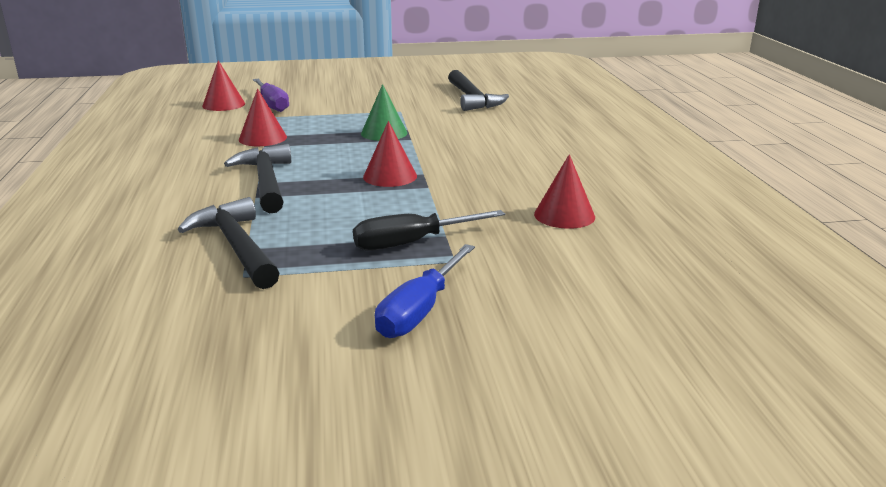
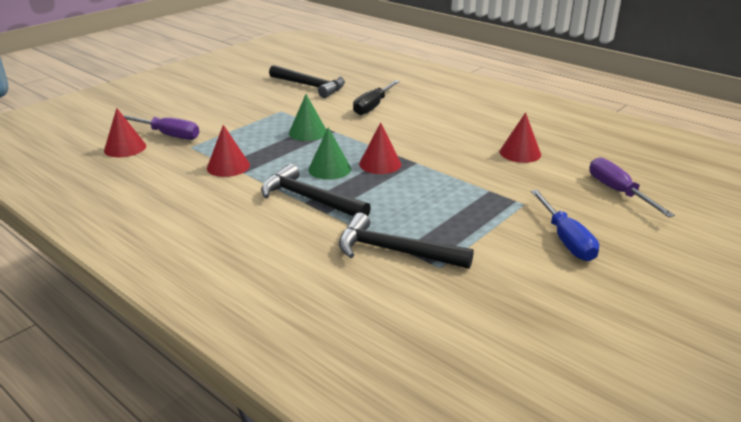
camera: 40 degrees left, 5 degrees up
black screwdriver [353,210,505,251] -> black screwdriver moved to [353,80,400,115]
none -> green cone [308,127,351,180]
none -> purple screwdriver [590,157,675,217]

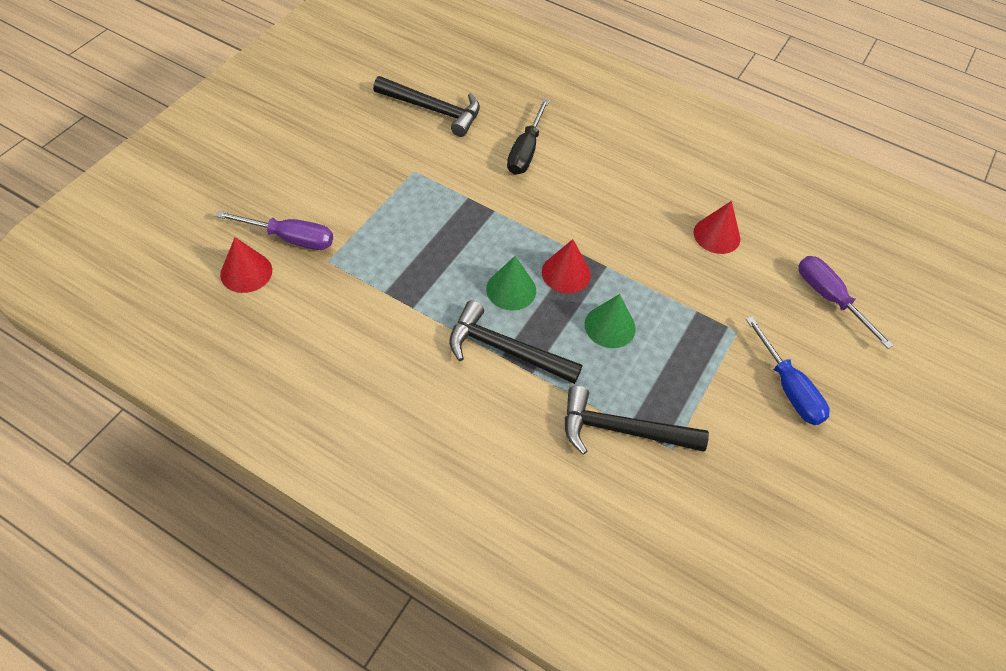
camera: 15 degrees left, 25 degrees up
red cone [207,125,250,177] -> none
green cone [289,94,326,141] -> green cone moved to [585,294,636,348]

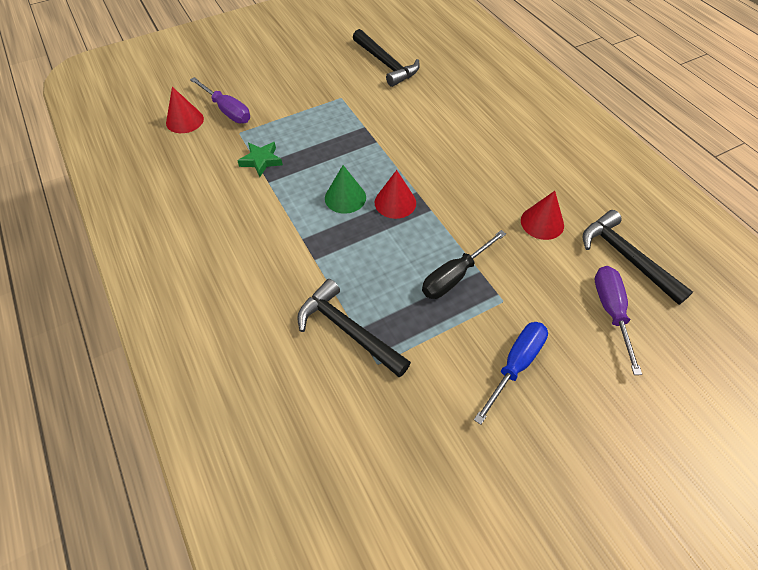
camera: 35 degrees right, 0 degrees up
black hammer [449,300,582,384] -> black hammer moved to [583,210,693,305]
black screwdriver [507,98,549,175] -> black screwdriver moved to [422,230,506,299]
green cone [585,294,636,348] -> none
blue screwdriver [746,316,830,425] -> blue screwdriver turned 150 degrees counterclockwise [474,322,548,425]
none -> green star [237,142,283,177]

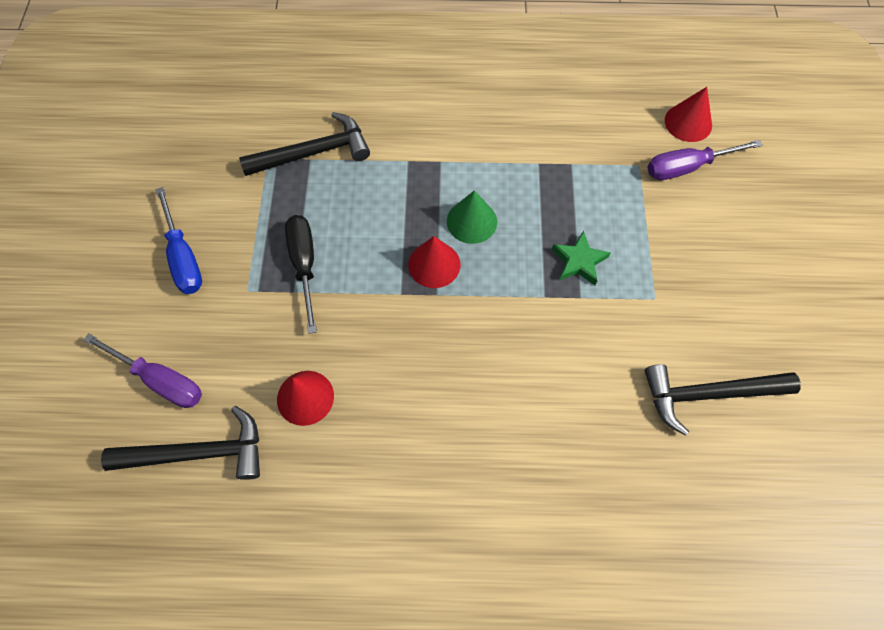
camera: 120 degrees right, 10 degrees up
green star [237,142,283,177] -> green star moved to [552,231,611,285]

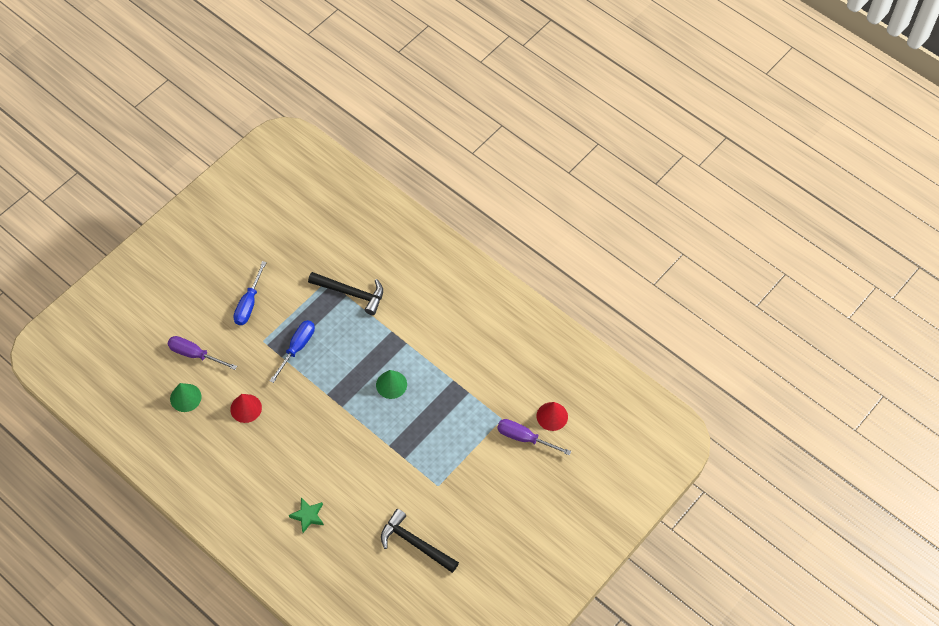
camera: 40 degrees right, 5 degrees down
purple screwdriver [83,334,202,408] -> purple screwdriver turned 135 degrees clockwise [167,336,237,370]
black hammer [101,406,260,480] -> green cone [170,383,202,412]
black screwdriver [285,215,317,334] -> blue screwdriver [270,320,315,383]
red cone [408,236,460,288] -> none
green star [552,231,611,285] -> green star moved to [289,498,324,533]

